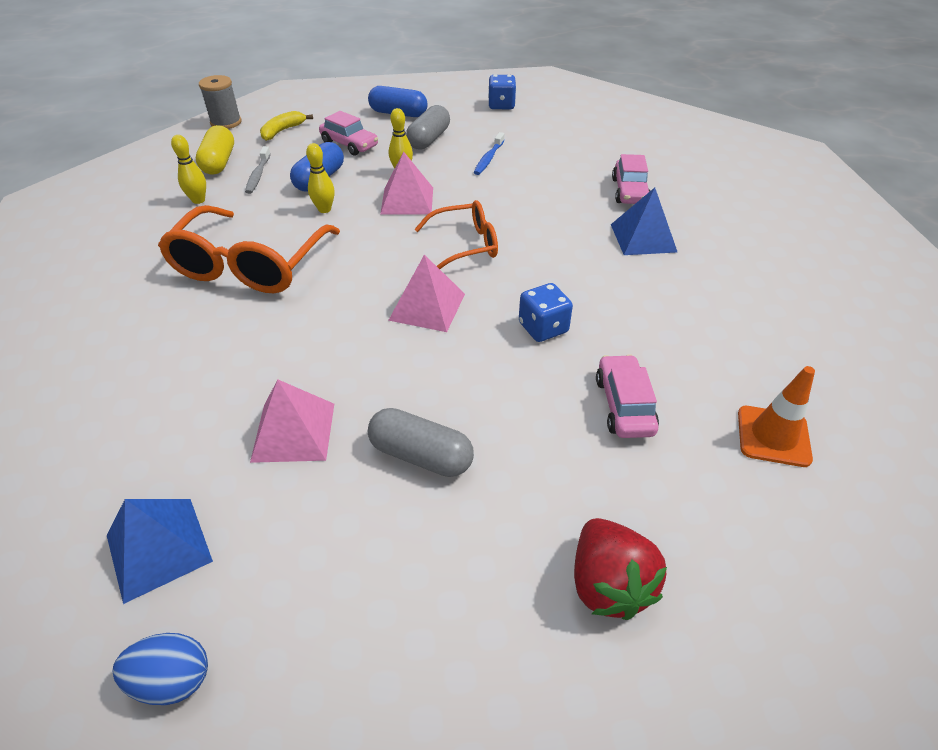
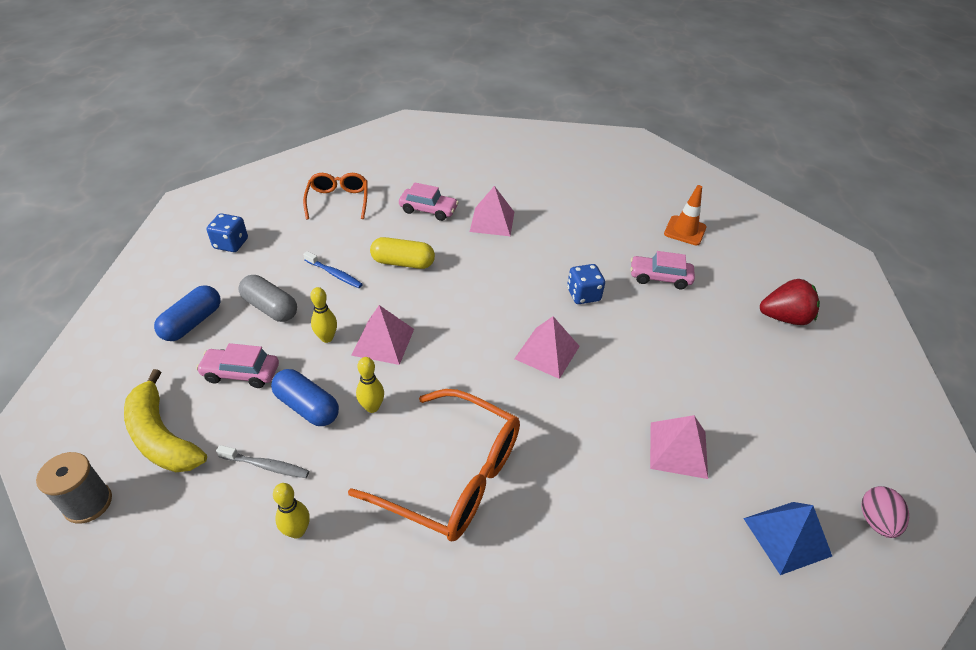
camera: 80 degrees left, 0 degrees up
blue egg [113,633,208,705] -> pink egg [861,486,909,538]
yellow capsule [196,125,234,175] -> yellow capsule moved to [370,237,435,269]
yellow banana [260,111,313,141] -> yellow banana [124,369,207,472], size x1.69
pink car [319,111,378,156] -> pink car turned 135 degrees counterclockwise [196,343,279,388]
grey capsule [368,408,474,477] -> none
orange glasses [415,200,498,269] -> orange glasses moved to [303,173,368,220]
blue pyramid [611,188,677,255] -> pink pyramid [470,186,514,236]

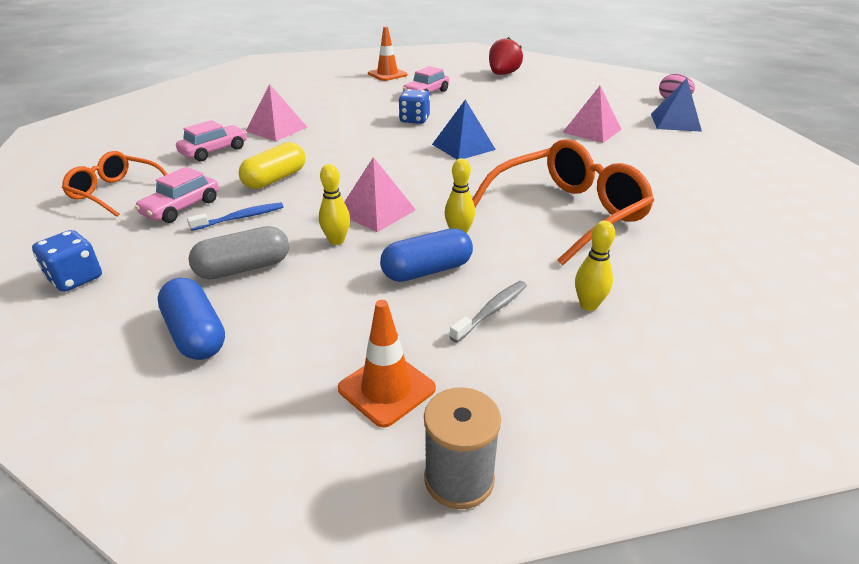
camera: 60 degrees left, 10 degrees down
yellow banana [124,369,207,472] -> orange traffic cone [338,300,436,428]
pink car [196,343,279,388] -> pink car moved to [135,167,219,223]
pink pyramid [514,316,580,379] -> blue pyramid [432,100,496,159]

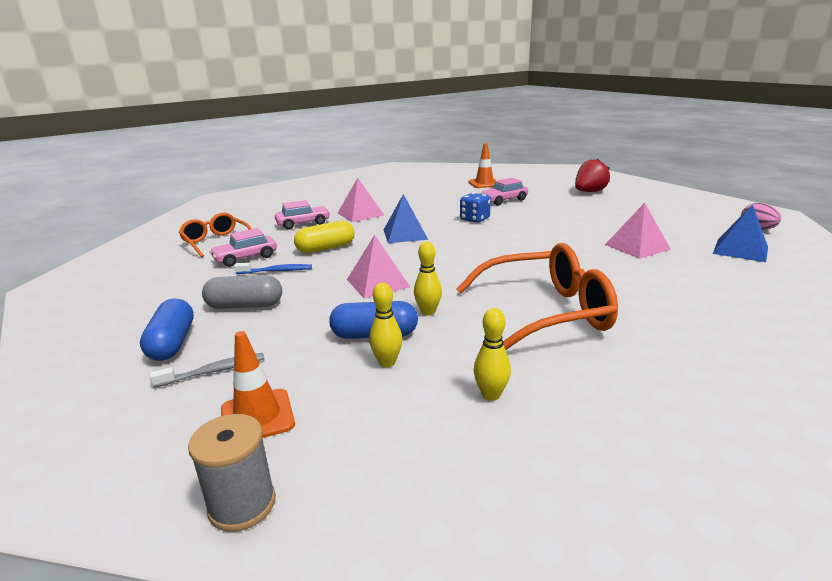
camera: 25 degrees right, 10 degrees down
blue dice [32,230,102,292] -> none
yellow bowling pin [319,164,350,245] -> yellow bowling pin moved to [369,282,402,367]
blue pyramid [432,100,496,159] -> blue pyramid moved to [384,194,428,243]
grey toothbrush [449,281,527,343] -> grey toothbrush moved to [150,353,264,388]

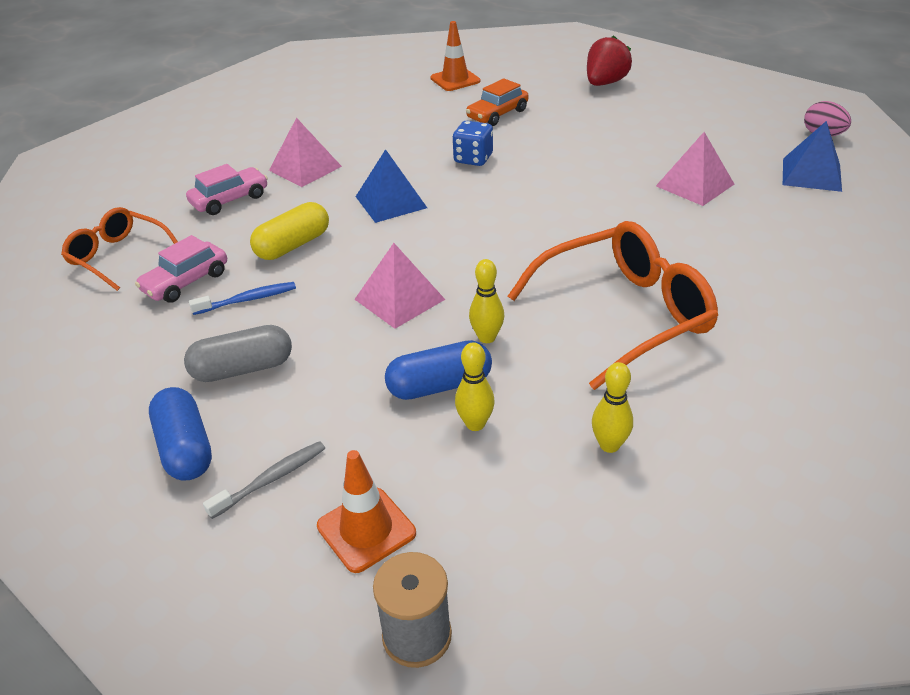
camera: 15 degrees left, 15 degrees up
pink car [480,178,528,206] -> orange car [466,78,529,126]

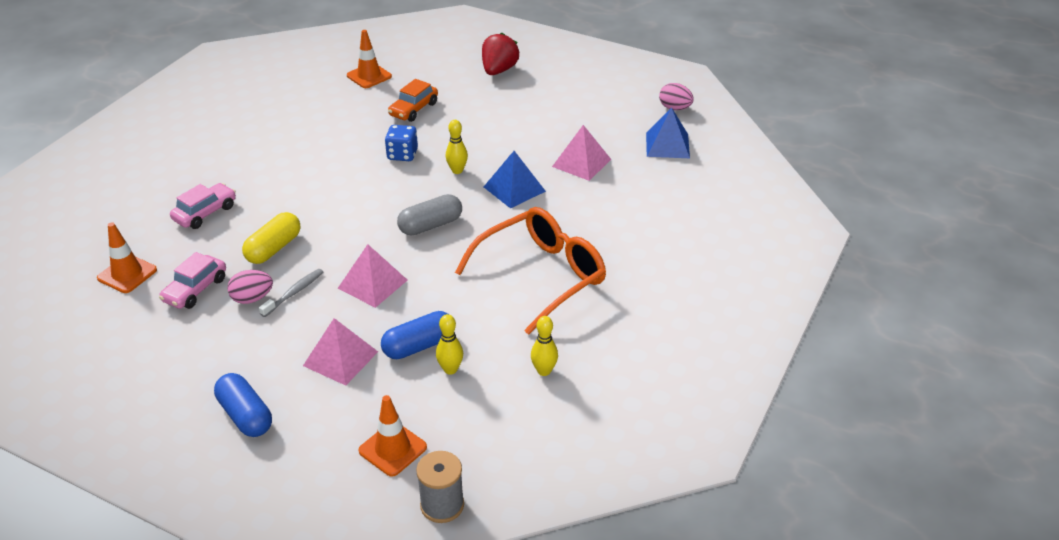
camera: 15 degrees left, 0 degrees up
orange glasses [61,207,178,291] -> orange traffic cone [97,222,157,293]
grey capsule [184,325,292,382] -> grey capsule moved to [397,194,462,236]
blue toothbrush [189,282,296,315] -> pink egg [227,270,273,304]
grey toothbrush [203,441,325,519] -> grey toothbrush moved to [259,269,323,317]
pink pyramid [269,118,342,187] -> pink pyramid moved to [303,318,378,386]
blue pyramid [356,149,427,223] -> blue pyramid moved to [484,151,546,209]
yellow bowling pin [469,259,504,343] -> yellow bowling pin moved to [446,120,468,174]

